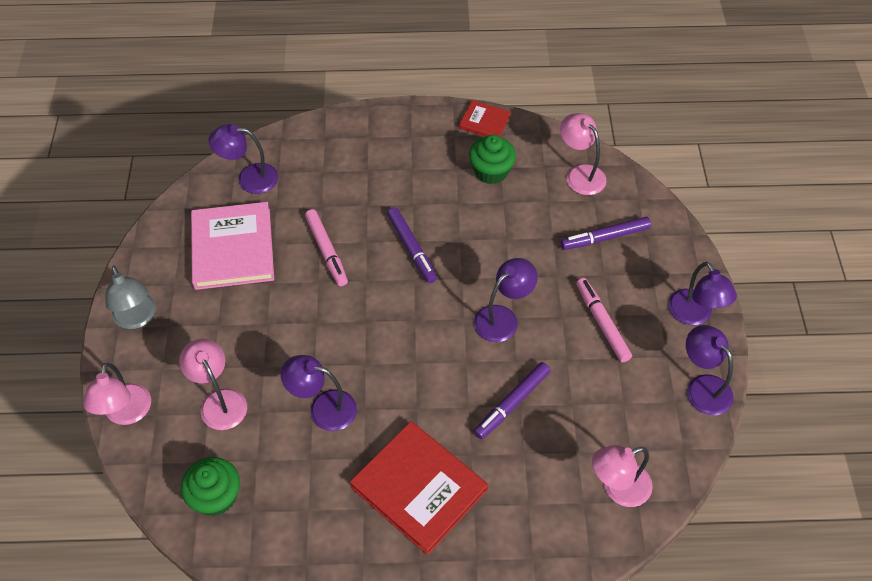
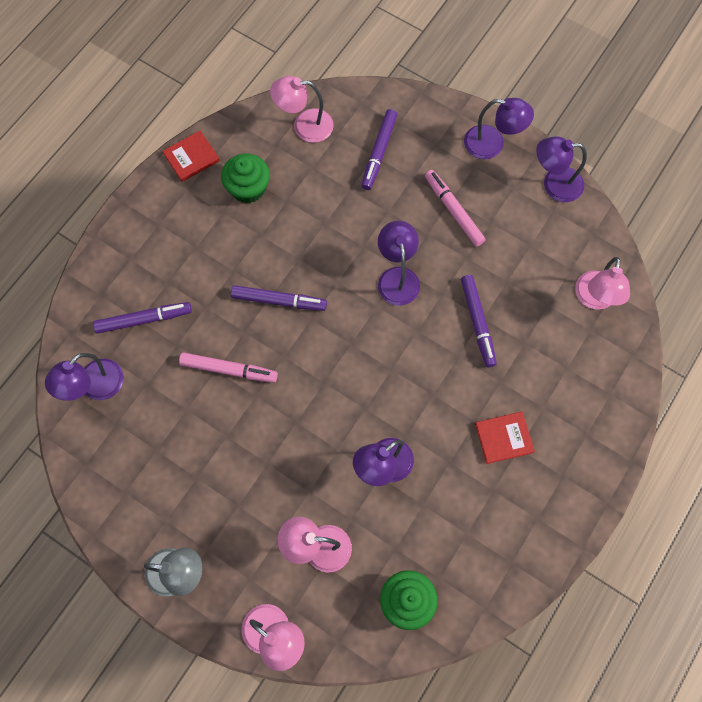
camera: 55 degrees left, 15 degrees up
pink book [191,202,274,290] -> none
red book [350,421,488,555] -> red book [475,412,535,464], size x0.51
pink marker [576,278,632,363] -> pink marker turned 45 degrees clockwise [425,170,486,247]
none -> purple marker [93,302,192,334]

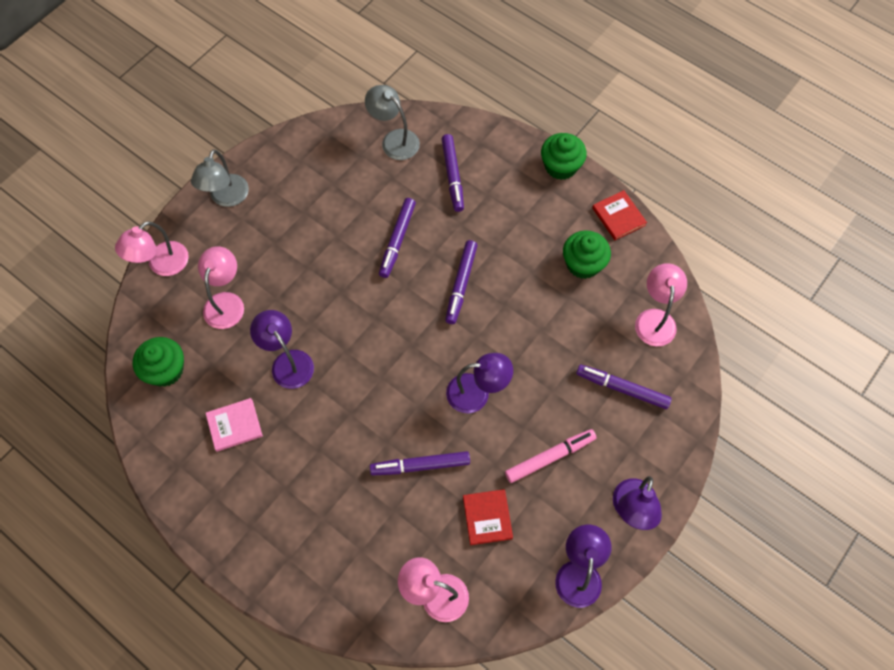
camera: 95 degrees right, 5 degrees down
purple lamp [45,353,124,401] -> grey lamp [365,85,420,160]
pink marker [179,352,278,383] -> purple marker [379,198,416,278]
red book [475,412,535,464] -> red book moved to [463,489,513,545]
none -> pink book [206,398,263,452]
none -> green cupcake [541,133,587,180]

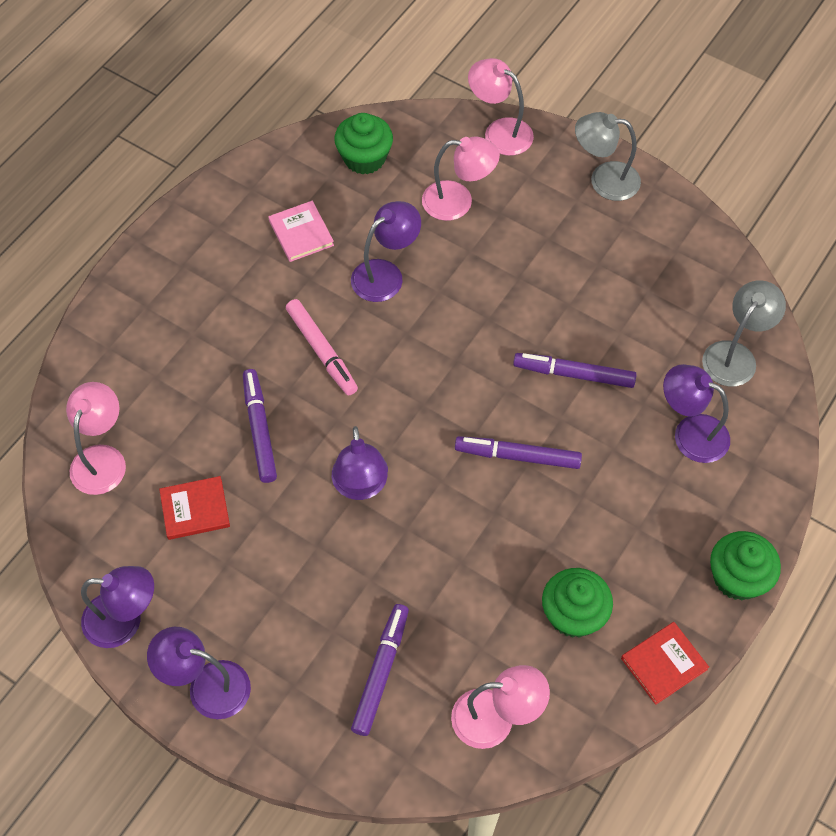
camera: 85 degrees right, 5 degrees down
purple marker [442,134,464,212] -> purple lamp [663,364,730,463]
pink marker [505,429,597,483] -> pink marker moved to [286,299,358,396]

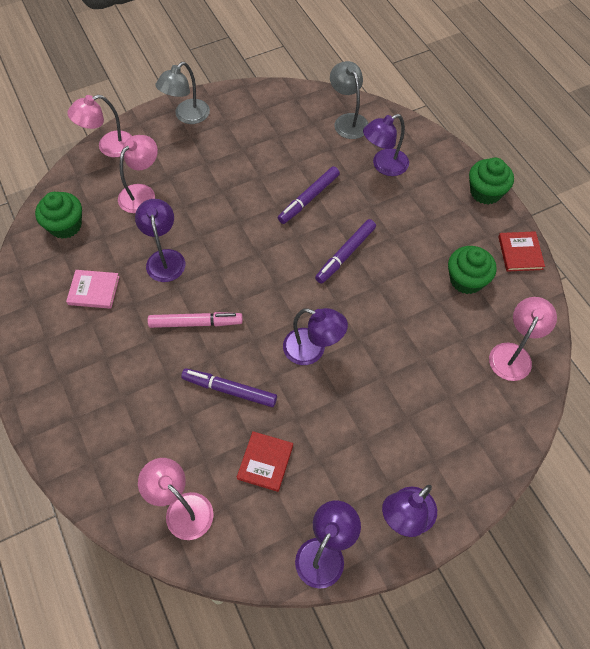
camera: 60 degrees left, 0 degrees up
purple marker [351,604,409,736] -> none

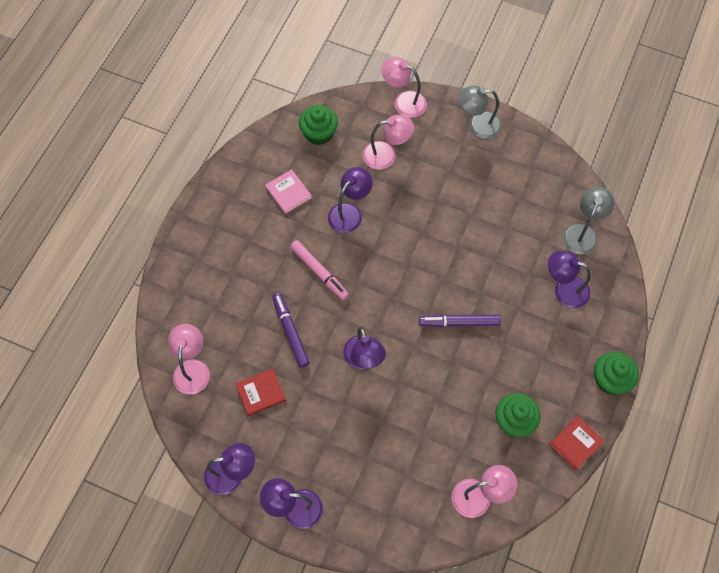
camera: 50 degrees right, 5 degrees up
purple marker [278,166,340,224] -> none

